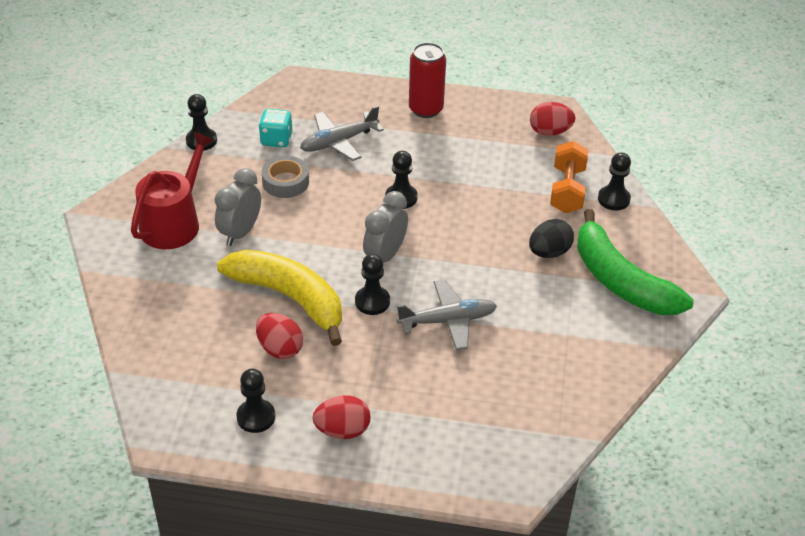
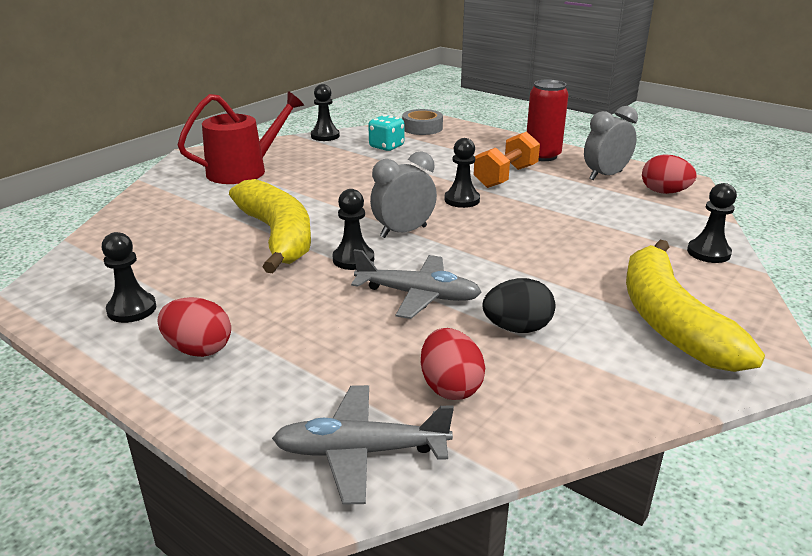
camera: 30 degrees right, 15 degrees down
grey clock [215,168,261,246] -> grey clock moved to [584,106,638,180]
red egg [256,313,303,359] -> red egg moved to [421,328,485,400]
grey tape [262,156,309,198] -> grey tape moved to [402,109,443,135]
grey plane [300,106,384,161] -> grey plane moved to [272,385,454,505]
black egg [529,219,574,258] -> black egg moved to [483,278,555,333]
orange dumbbell [550,141,588,213] -> orange dumbbell moved to [474,131,540,188]
green banana [577,209,694,315] -> yellow banana [626,239,765,372]

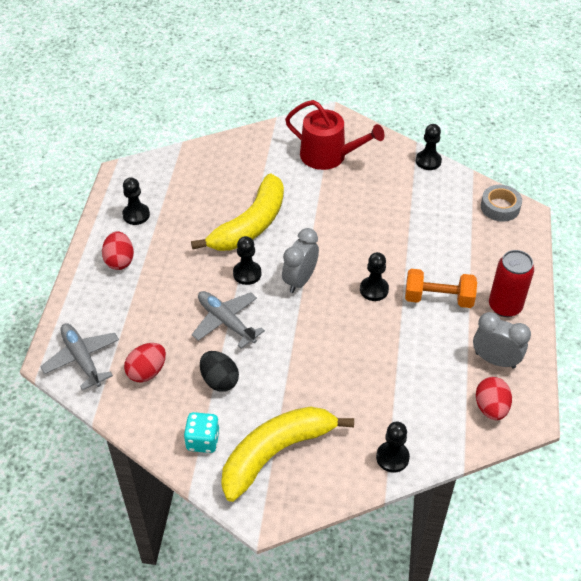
camera: 60 degrees right, 20 degrees up
grey plane [351,249,482,319] -> grey plane turned 150 degrees clockwise [192,291,265,349]
turquoise dice [368,115,404,151] -> turquoise dice moved to [184,412,220,453]
grey clock [370,151,437,238] -> grey clock turned 90 degrees counterclockwise [282,228,319,293]

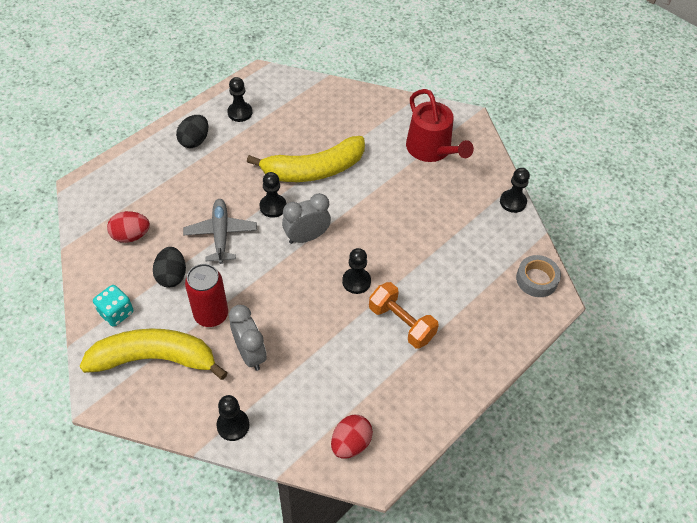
camera: 35 degrees right, 5 degrees up
grey plane [40,323,119,390] -> none
red egg [102,231,134,270] -> black egg [176,115,208,148]
grey clock [473,312,531,369] -> grey clock moved to [229,305,267,371]
red can [489,250,534,317] -> red can moved to [185,264,228,327]

